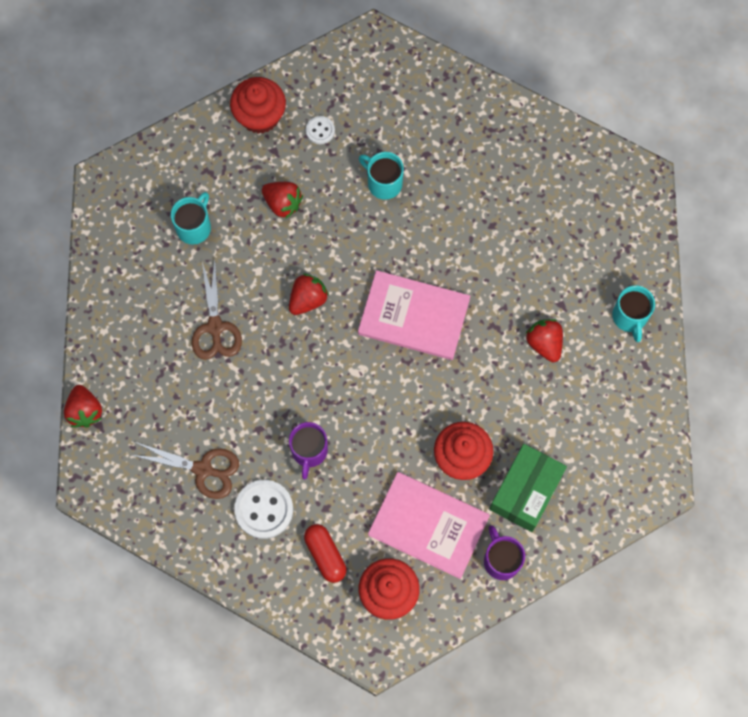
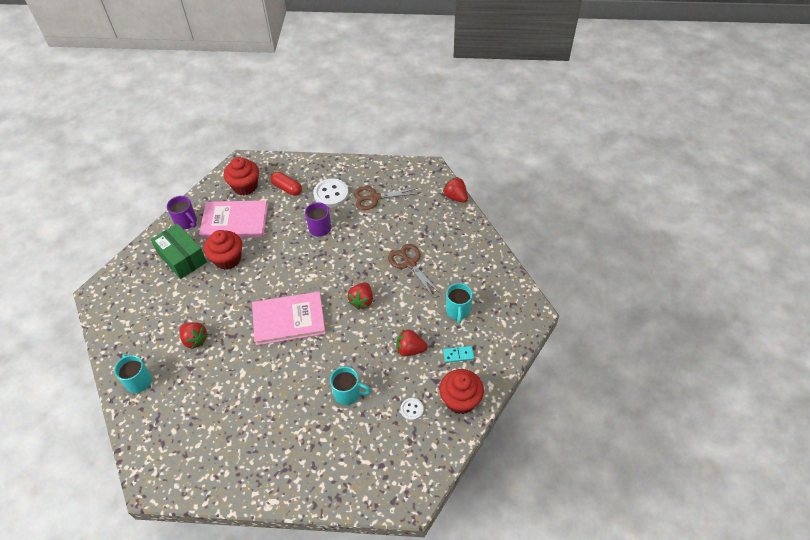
camera: 155 degrees right, 20 degrees down
green box [489,444,567,532] -> green box turned 45 degrees counterclockwise [151,223,207,279]
none -> turquoise domino [443,346,474,363]

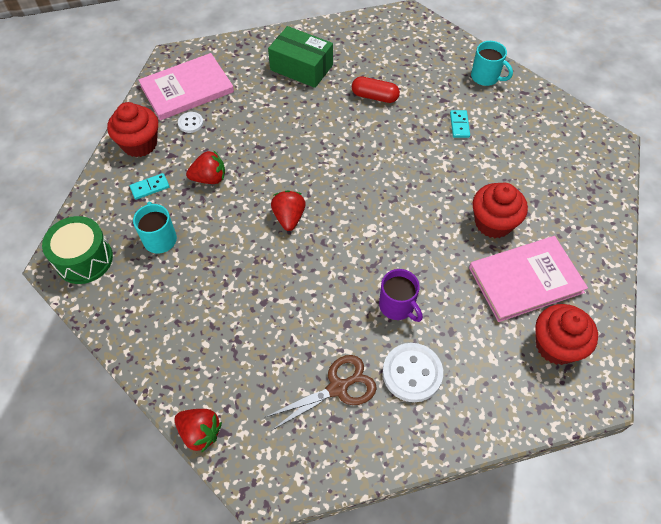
camera: 160 degrees right, 5 degrees up
green box [151,223,207,279] -> green box moved to [268,26,333,88]
purple mug [167,196,197,230] -> none
red strawberry [179,322,208,349] -> turquoise domino [450,110,470,138]
pink book [252,291,326,345] -> pink book moved to [139,53,234,121]
red capsule [271,172,302,196] -> red capsule moved to [352,76,400,103]
turquoise mug [330,367,371,405] -> none
brown scissors [388,244,441,298] -> none
none -> green drum [42,216,113,284]

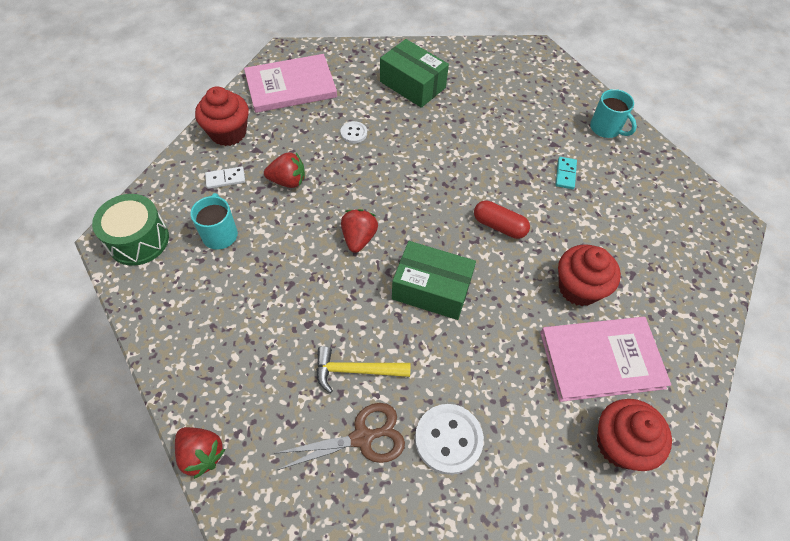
camera: 10 degrees right, 0 degrees up
turquoise domino [130,173,170,200] -> white domino [205,167,245,189]
white button [178,112,204,133] -> white button moved to [341,121,367,143]
red capsule [352,76,400,103] -> red capsule moved to [474,200,530,239]
purple mug [379,269,423,322] -> none
none -> yellow hammer [316,346,411,393]
none -> green box [392,241,476,320]

